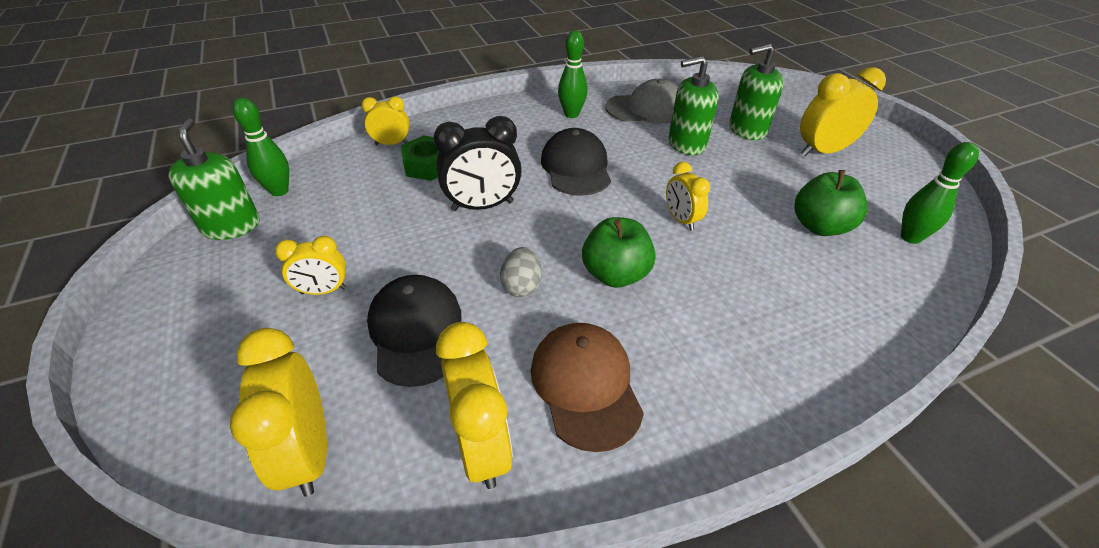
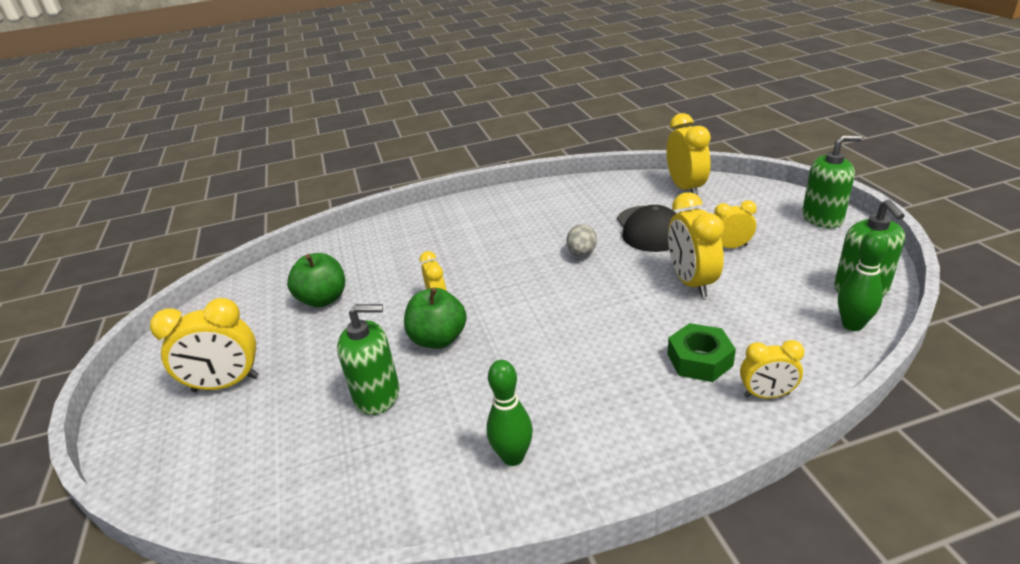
camera: 170 degrees left, 10 degrees down
black clock [433,116,522,211] -> none
yellow clock [436,322,513,489] -> yellow clock moved to [668,192,724,298]
brown cap [531,323,644,452] -> none
black cap [541,128,611,195] -> none
green apple [582,217,656,288] -> green apple moved to [404,288,467,349]
grey cap [605,79,678,123] -> none
green soap dispenser [729,44,784,140] -> green soap dispenser moved to [802,135,862,228]
green bowling pin [901,142,979,244] -> none

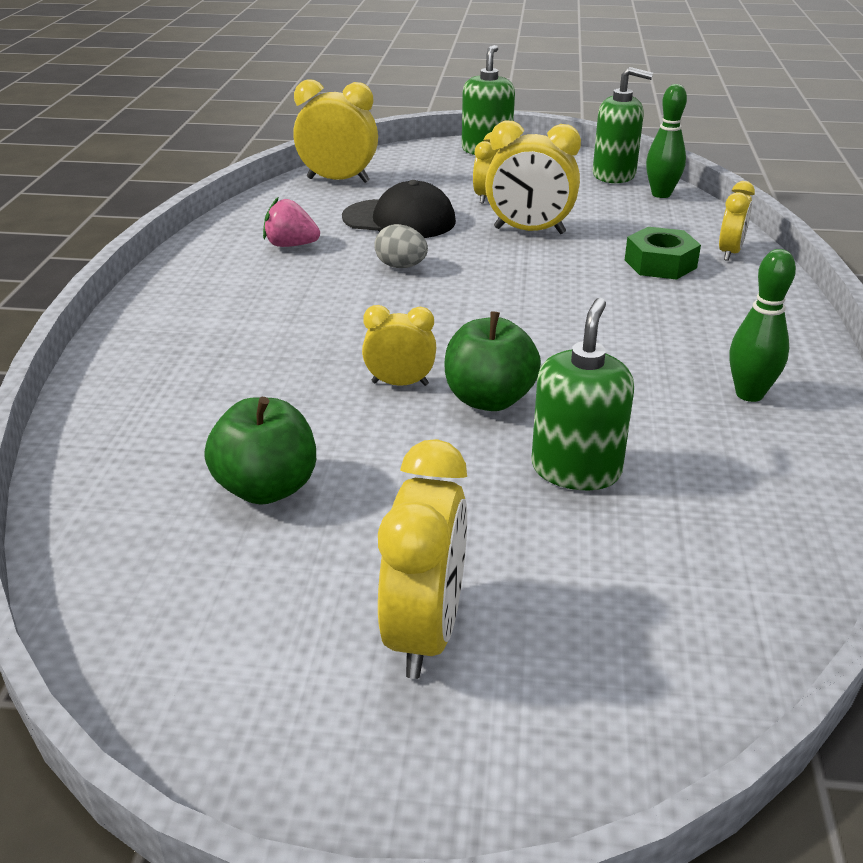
camera: 70 degrees left, 0 degrees up
none -> pink strawberry [263,197,320,247]

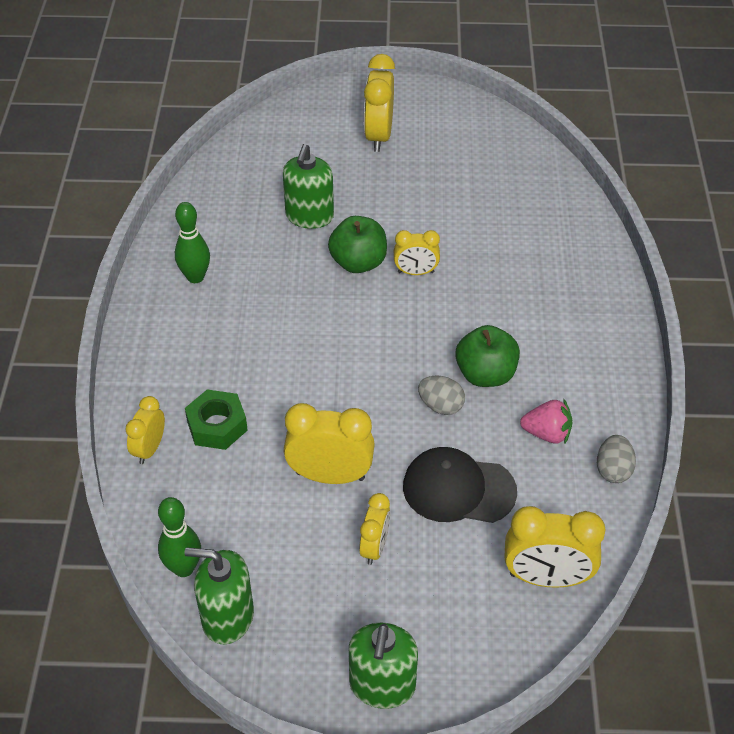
camera: 175 degrees right, 15 degrees up
green apple [204,397,316,505] -> green apple moved to [455,325,520,387]
none -> grey egg [597,435,636,483]

